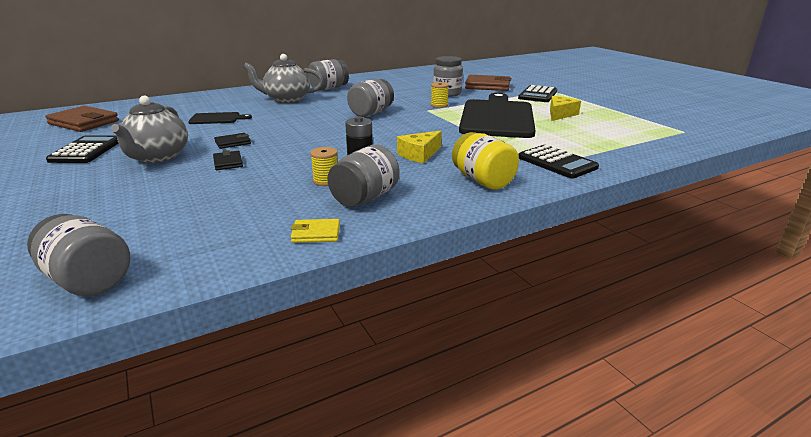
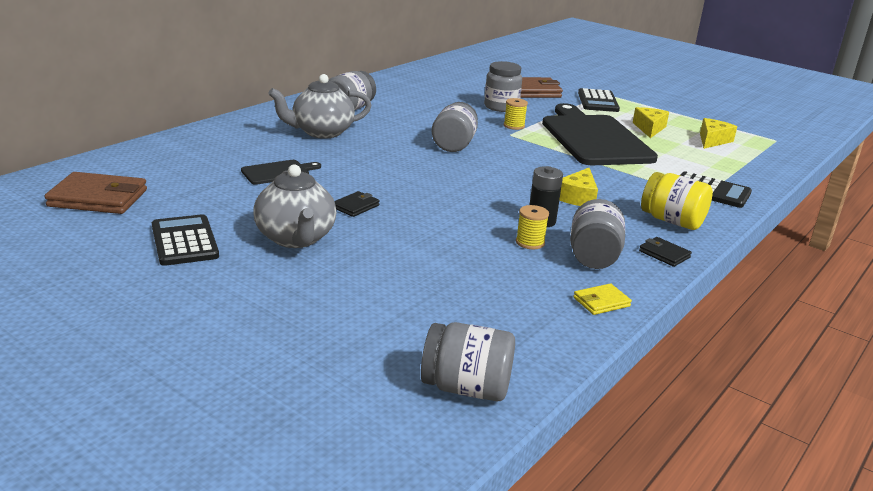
camera: 25 degrees left, 0 degrees up
black wallet [213,150,243,170] -> black wallet moved to [639,237,692,267]
none -> yellow cheese [700,118,737,149]

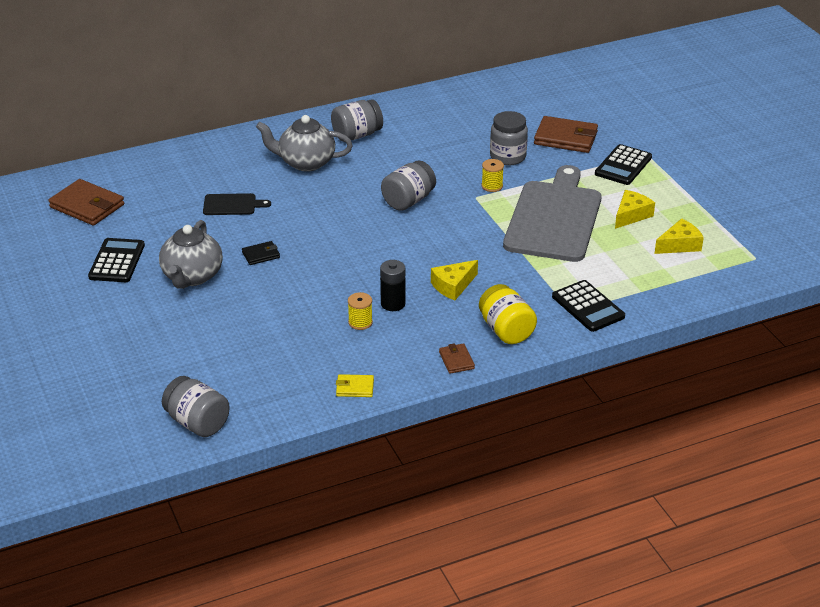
camera: 30 degrees right, 10 degrees up
black cutting board [542,103,658,165] -> grey cutting board [503,165,602,262]
grey jar [570,199,625,269] -> none
black wallet [639,237,692,267] -> brown wallet [439,343,475,374]

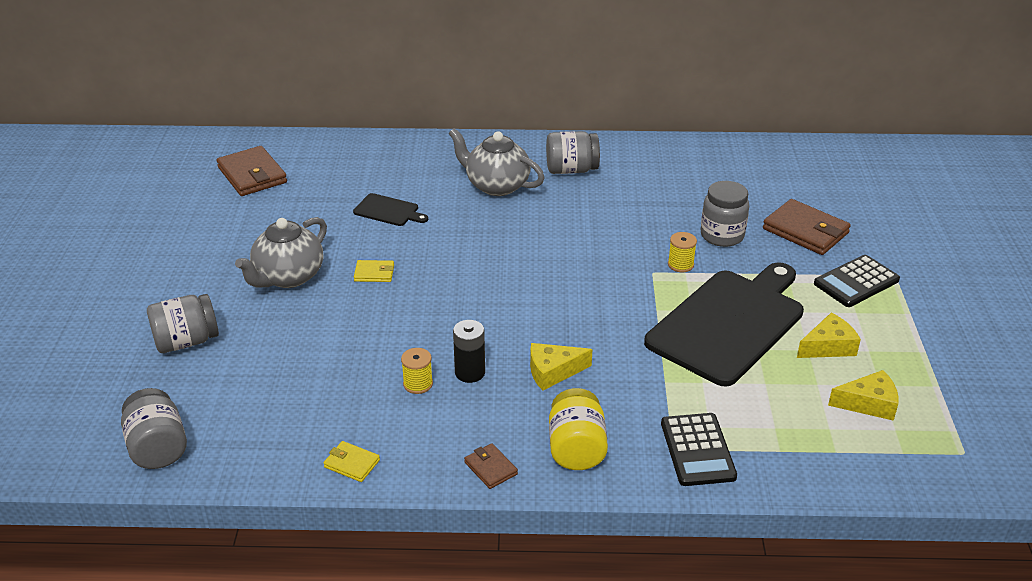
camera: 25 degrees right, 0 degrees up
black calculator [88,238,145,282] -> none
black wallet [242,241,280,265] -> yellow wallet [354,260,394,282]
grey jar [381,161,436,211] -> grey jar moved to [147,294,219,353]
brown wallet [439,343,475,374] -> brown wallet turned 45 degrees counterclockwise [464,443,518,489]
grey cutting board [503,165,602,262] -> black cutting board [644,262,804,387]

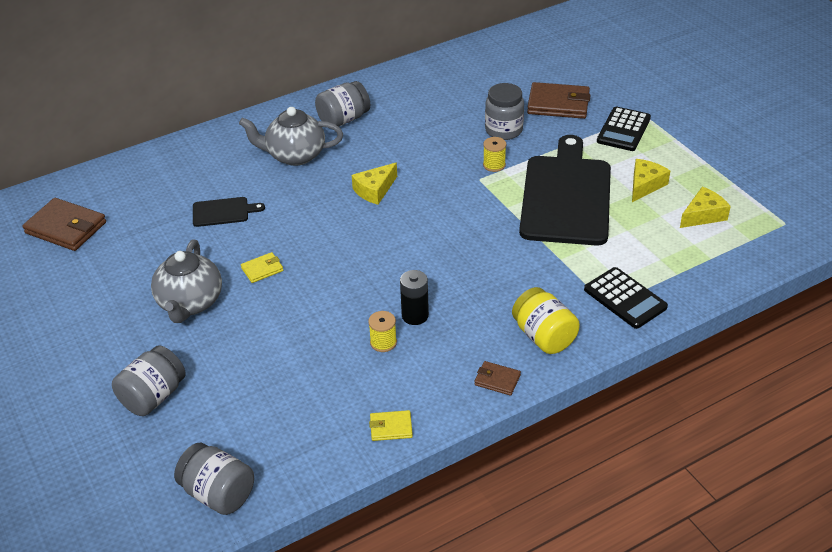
camera: 30 degrees left, 5 degrees up
yellow cheese [530,343,593,391] -> yellow cheese moved to [352,163,397,205]

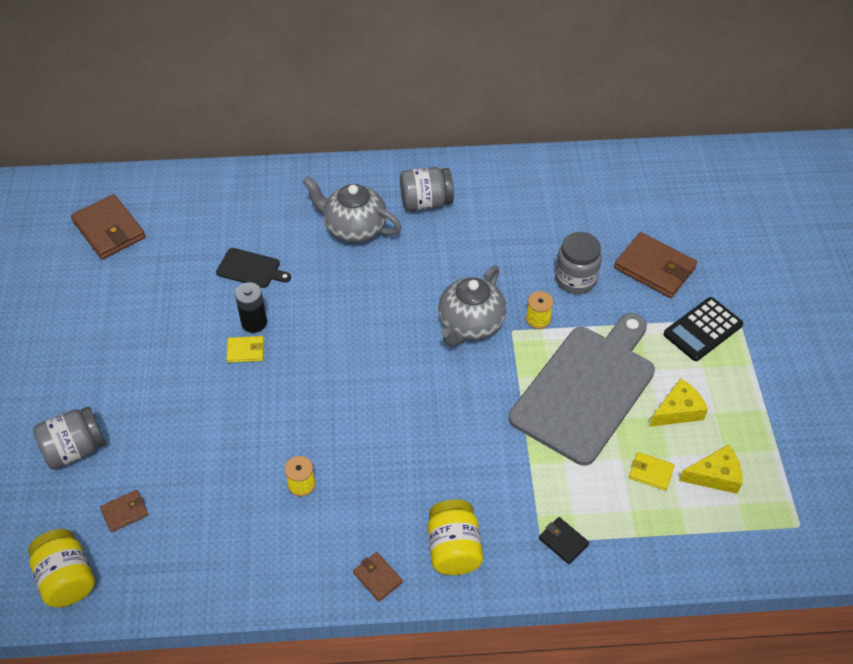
camera: 25 degrees right, 10 degrees up
grey teapot [151,239,222,323] -> grey teapot moved to [438,266,507,347]
grey jar [174,443,254,515] -> yellow jar [28,529,95,607]
yellow cheese [352,163,397,205] -> none
yellow wallet [369,410,413,441] -> yellow wallet moved to [629,452,674,491]
black battery [400,270,429,325] -> black battery moved to [235,282,267,333]
black cutting board [519,135,611,246] -> grey cutting board [509,313,655,466]
black calculator [584,267,668,329] -> black wallet [539,517,589,564]
none -> brown wallet [100,490,148,532]

